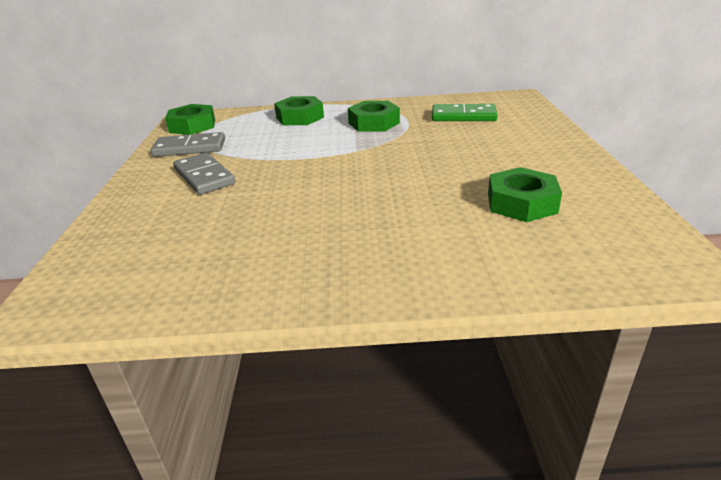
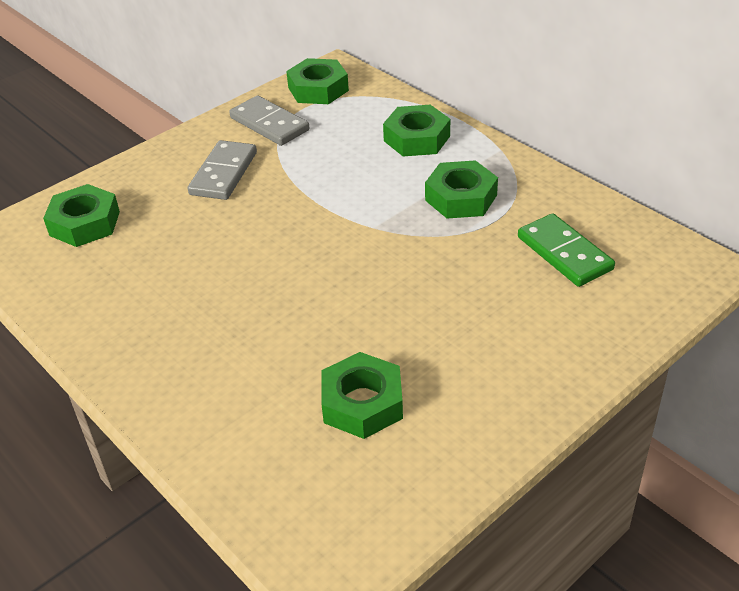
camera: 50 degrees right, 10 degrees up
none -> green nut [43,184,120,247]

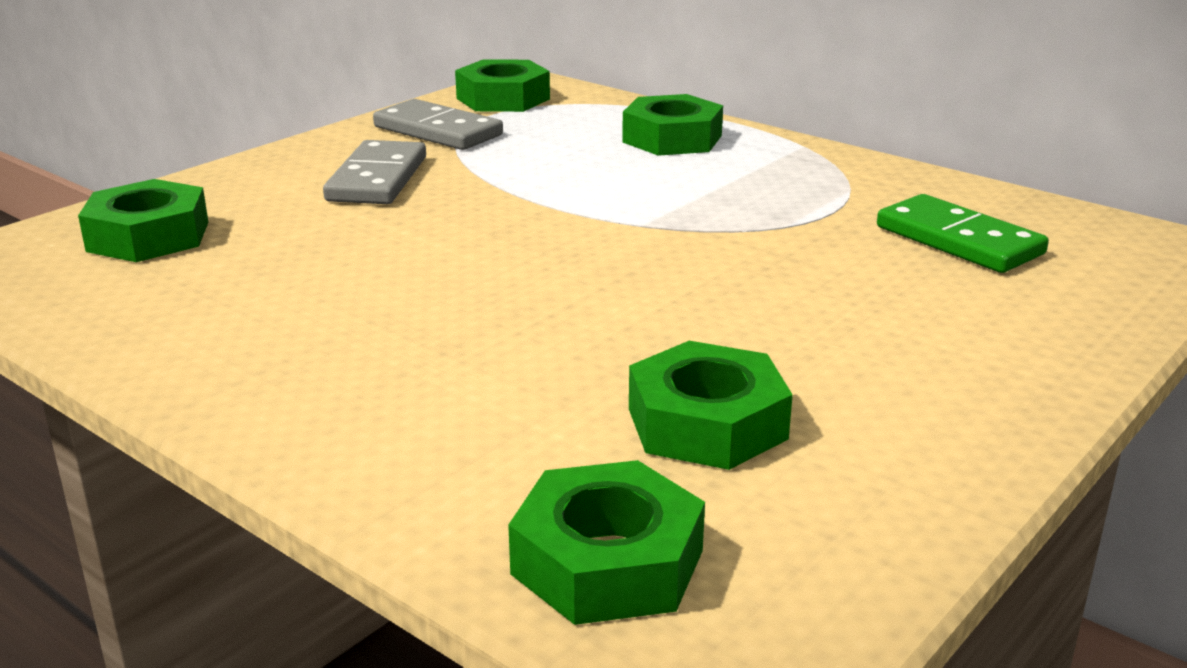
camera: 10 degrees left, 15 degrees down
green nut [425,160,498,219] -> green nut moved to [508,460,705,625]

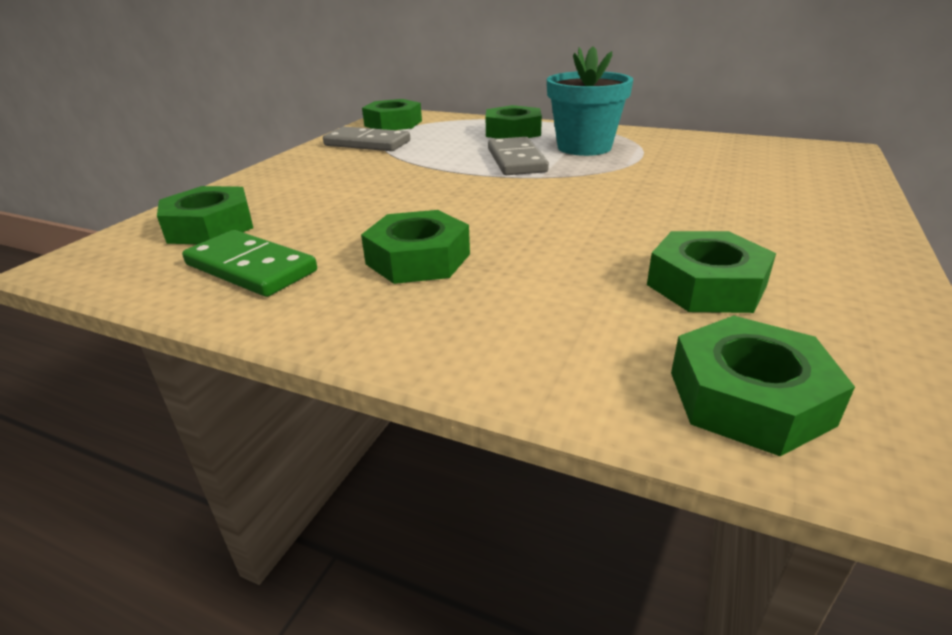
camera: 15 degrees left, 5 degrees up
grey domino [323,140,426,204] -> grey domino moved to [488,137,549,175]
green domino [877,194,1049,273] -> green domino moved to [182,230,317,297]
none -> green nut [361,210,470,284]
none -> turquoise flower pot [547,46,633,156]

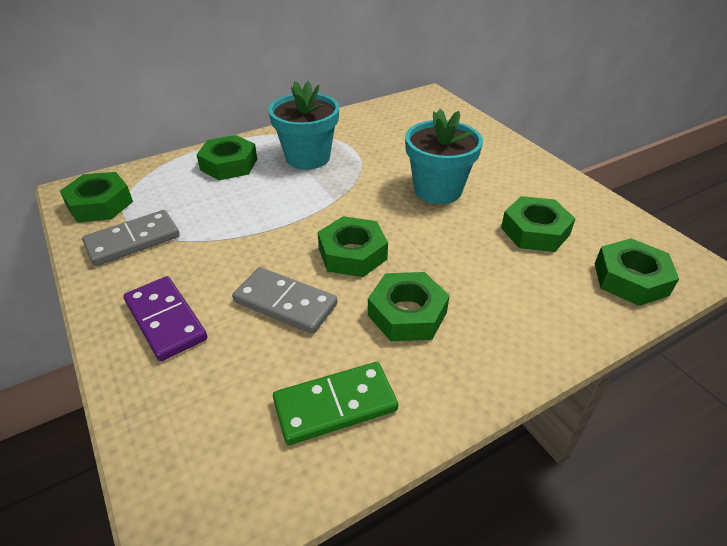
camera: 55 degrees left, 10 degrees up
green nut [157,186,253,244] -> green nut moved to [318,216,388,277]
grey domino [488,137,549,175] -> grey domino moved to [232,267,337,334]
none -> purple domino [123,276,207,361]
none -> turquoise flower pot [405,109,483,204]

